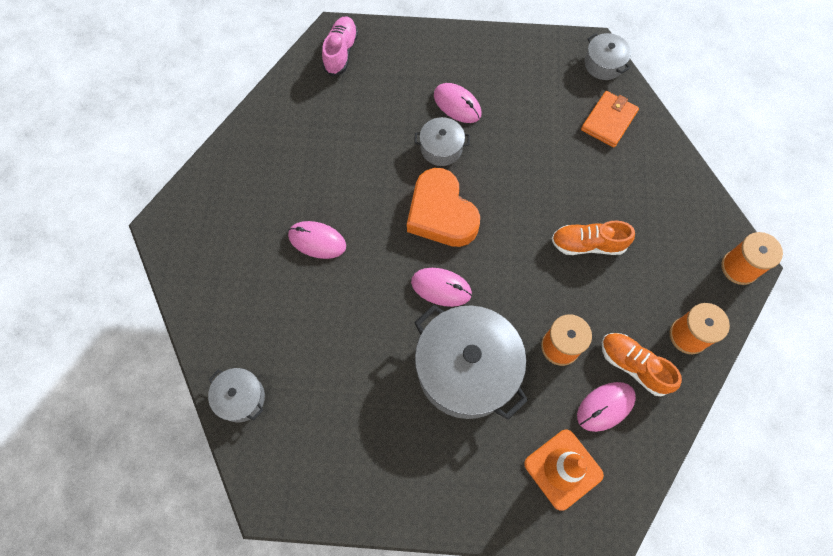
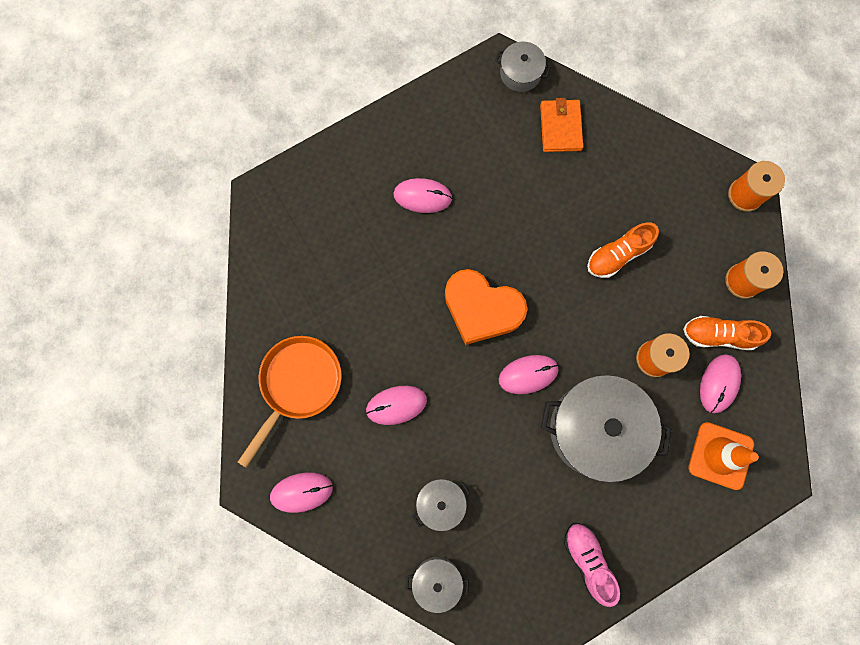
camera: 35 degrees left, 10 degrees up
pink shoe [322,17,358,76] -> pink shoe moved to [564,523,620,607]
grey pot [414,117,470,166] -> grey pot moved to [412,479,470,531]
none -> orange pan [238,336,342,468]
none -> pink mouse [270,472,333,513]

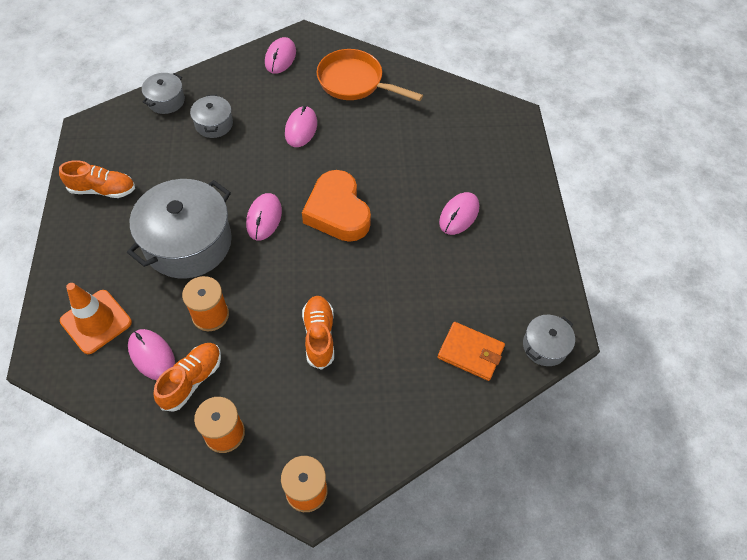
camera: 115 degrees right, 20 degrees down
orange pan [238,336,342,468] -> orange pan turned 150 degrees clockwise [317,49,423,101]
orange heart [445,269,528,345] -> orange heart turned 75 degrees counterclockwise [302,170,371,242]
pink shoe [564,523,620,607] -> orange shoe [59,160,135,198]

